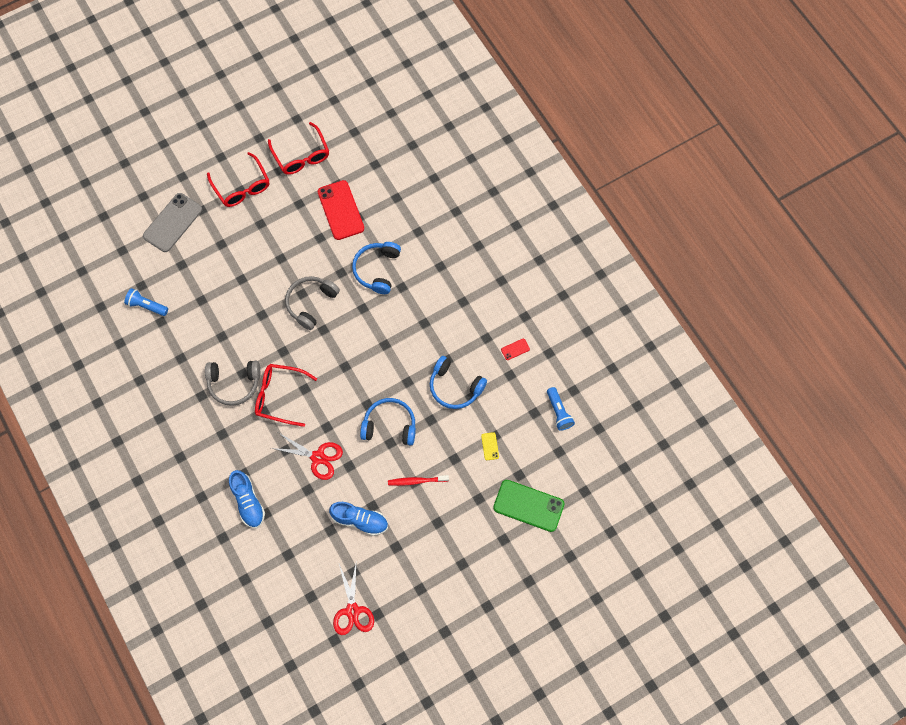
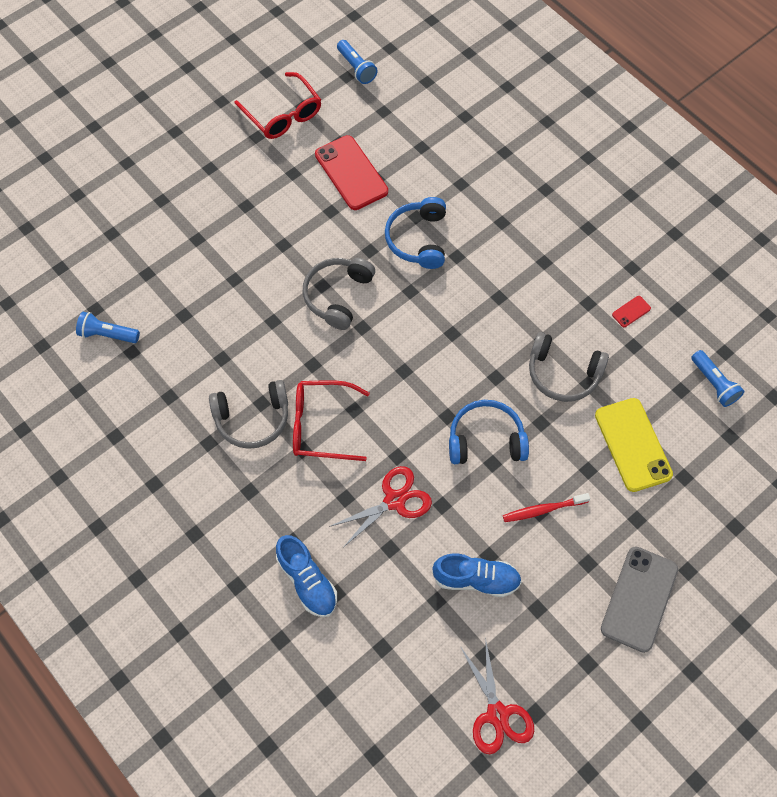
camera: 10 degrees left, 5 degrees down
grey phone [143,193,202,252] -> grey phone moved to [601,547,678,653]
red glasses [207,152,269,207] -> none
red scissors [271,433,343,480] -> red scissors turned 45 degrees counterclockwise [329,466,432,548]
blue headphones [430,356,487,409] -> grey headphones [529,332,609,402]
yellow phone [481,432,499,460] -> yellow phone [595,398,673,492], size x2.36
green phone [493,480,565,532] -> none
none -> blue flashlight [337,40,378,84]

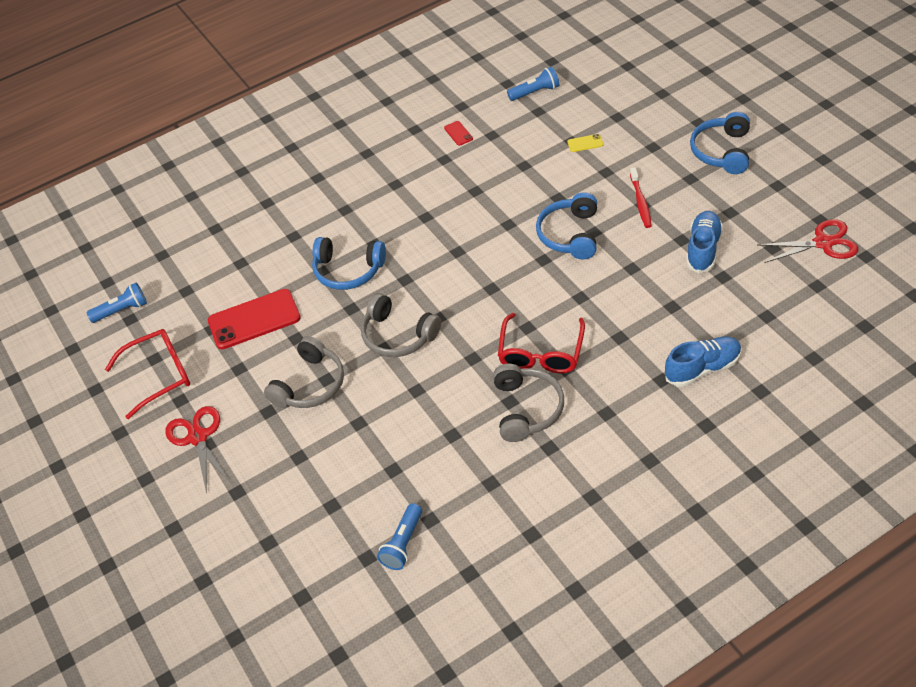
camera: 75 degrees left, 15 degrees down
red scissors [329,466,432,548] -> red scissors moved to [165,406,230,490]
grey headphones [529,332,609,402] -> grey headphones moved to [264,336,344,408]
yellow phone [595,398,673,492] -> yellow phone [567,134,603,152], size x0.42
grey phone [601,547,678,653] -> blue headphones [690,112,750,174]

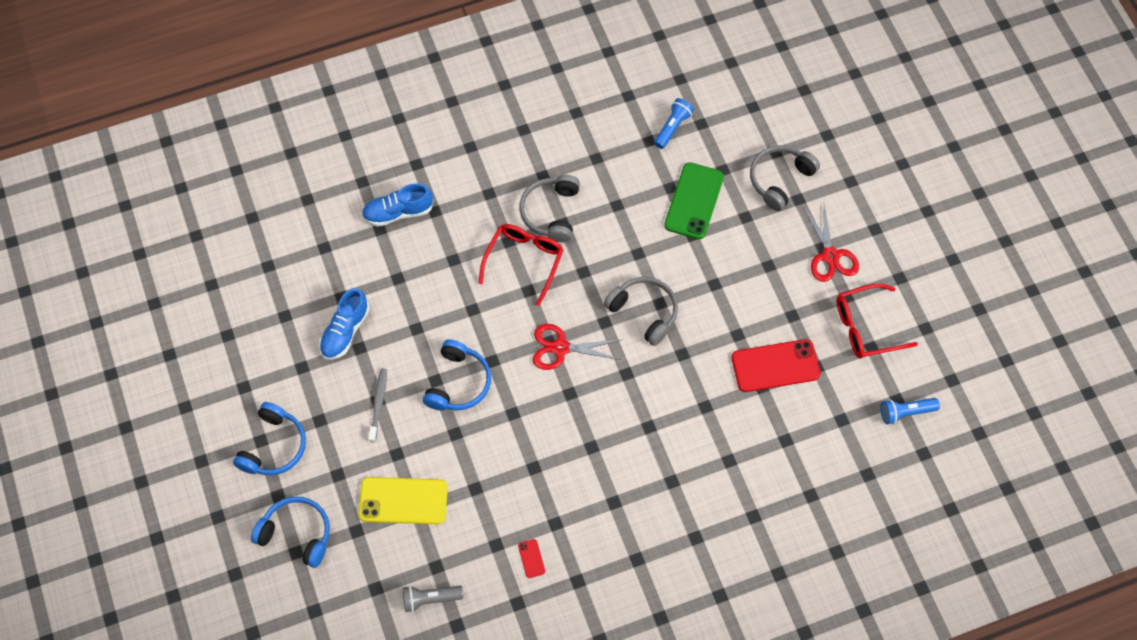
camera: 175 degrees left, 15 degrees up
grey headphones [264,336,344,408] -> grey headphones moved to [750,146,820,211]
blue headphones [312,237,386,290] -> blue headphones moved to [251,497,330,568]
blue flashlight [507,67,559,101] -> grey flashlight [403,585,463,612]
yellow phone [567,134,603,152] -> yellow phone [358,477,448,524], size x2.36
red toothbrush [630,167,652,228] -> grey toothbrush [368,368,387,442]
red scissors [757,219,859,263] -> red scissors moved to [533,324,621,370]
none -> green phone [664,162,724,239]

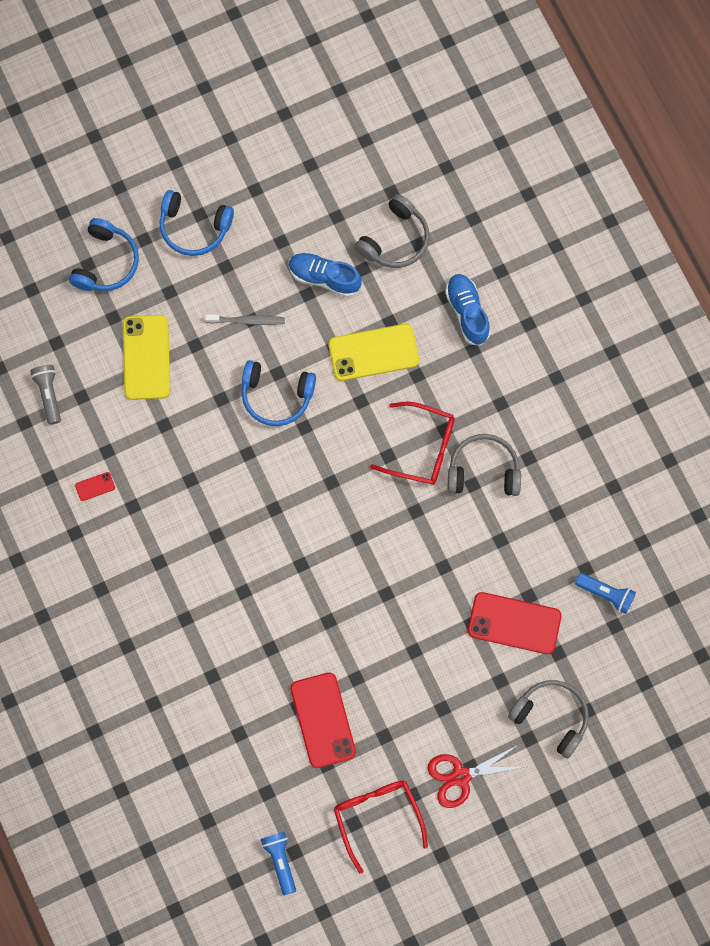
camera: 85 degrees right, 10 degrees up
red scissors [533,324,621,370] -> none
grey headphones [604,277,678,346] -> grey headphones moved to [355,194,429,268]
green phone [664,162,724,239] -> red phone [468,592,562,654]
none -> yellow phone [328,324,419,381]

